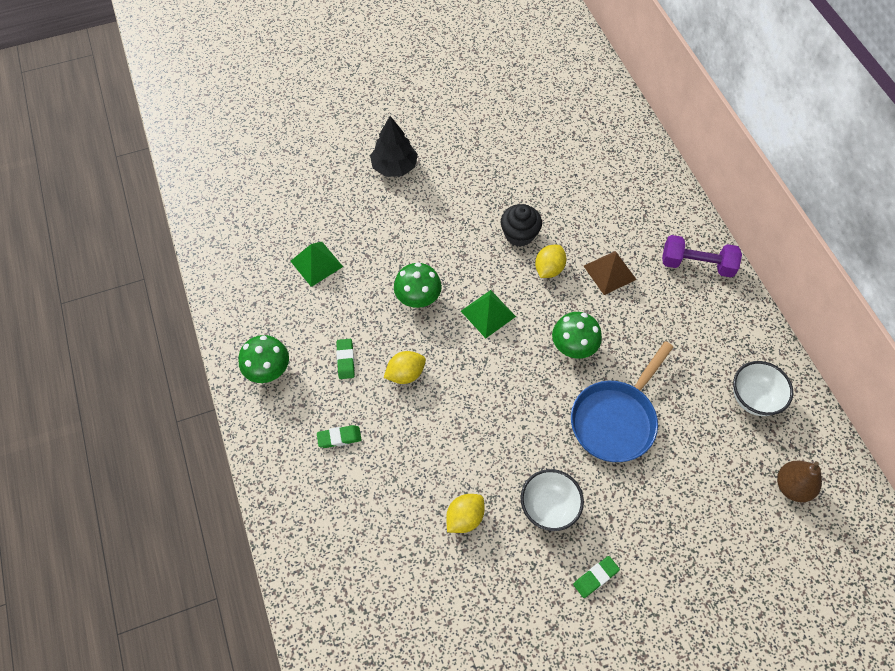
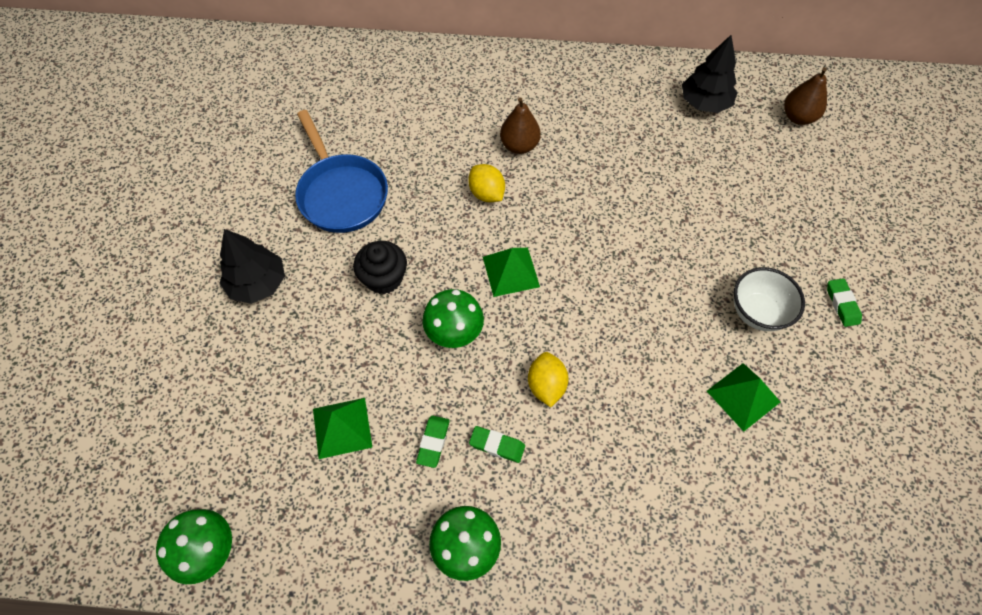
camera: 65 degrees left, 0 degrees up
green eraser [317,425,362,448] -> green eraser moved to [416,415,450,468]
yellow lemon [446,494,485,533] -> green pyramid [707,363,780,432]
black cupcake [501,204,542,247] -> black cupcake moved to [353,241,407,294]
green mushroom [552,312,602,359] -> green mushroom moved to [156,509,232,584]
blue pan [571,341,673,462] -> blue pan moved to [295,110,388,233]
brown pyramid [584,251,637,295] -> brown pear [500,97,541,154]
purple dumbbell [662,235,742,278] -> none
white bowl [733,361,793,416] -> black tree [682,35,738,113]

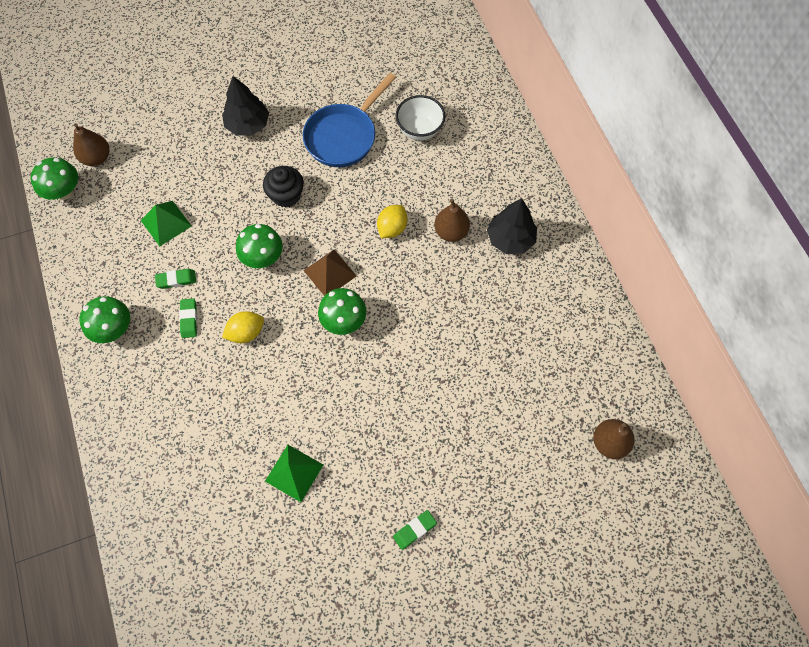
camera: 65 degrees right, 5 degrees up
green pyramid [483,248,540,297] -> brown pyramid [303,250,357,296]
black tree [682,35,738,113] -> black tree moved to [487,198,537,254]
white bowl [734,267,805,331] -> white bowl moved to [396,95,445,141]
none -> brown pear [73,123,109,166]
none -> green mushroom [318,288,366,335]

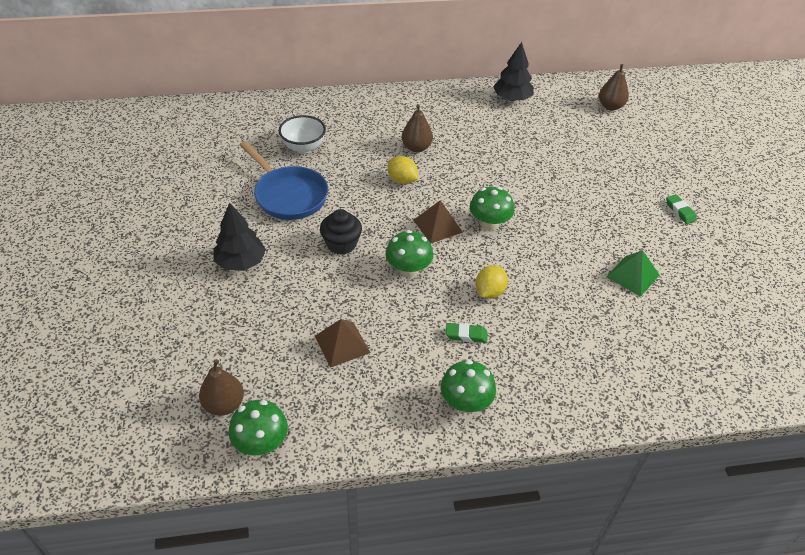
camera: 80 degrees left, 20 degrees down
green pyramid [140,201,192,246] -> brown pyramid [315,319,371,368]
green eraser [155,269,196,289] -> none
yellow lemon [222,311,264,343] -> yellow lemon turned 45 degrees clockwise [476,265,508,299]
black tree [487,198,537,254] -> black tree moved to [493,42,534,101]

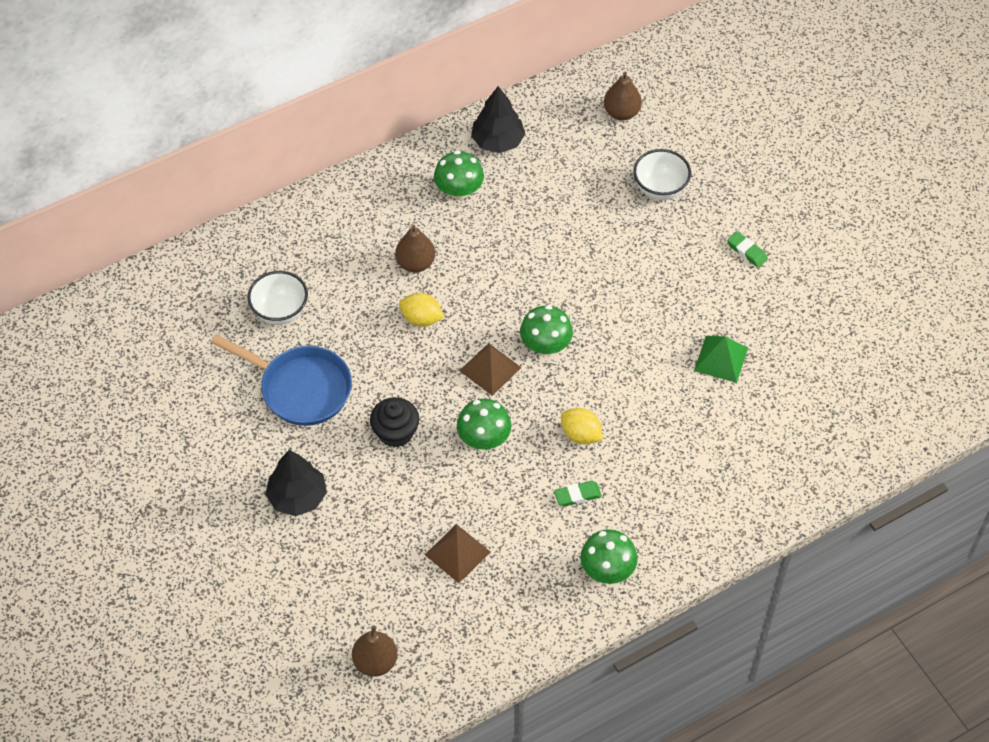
camera: 20 degrees left, 10 degrees up
green mushroom [229,400,288,455] -> green mushroom moved to [434,151,484,200]
yellow lemon [476,265,508,299] -> yellow lemon turned 60 degrees counterclockwise [561,408,603,444]
none -> white bowl [633,149,691,200]

